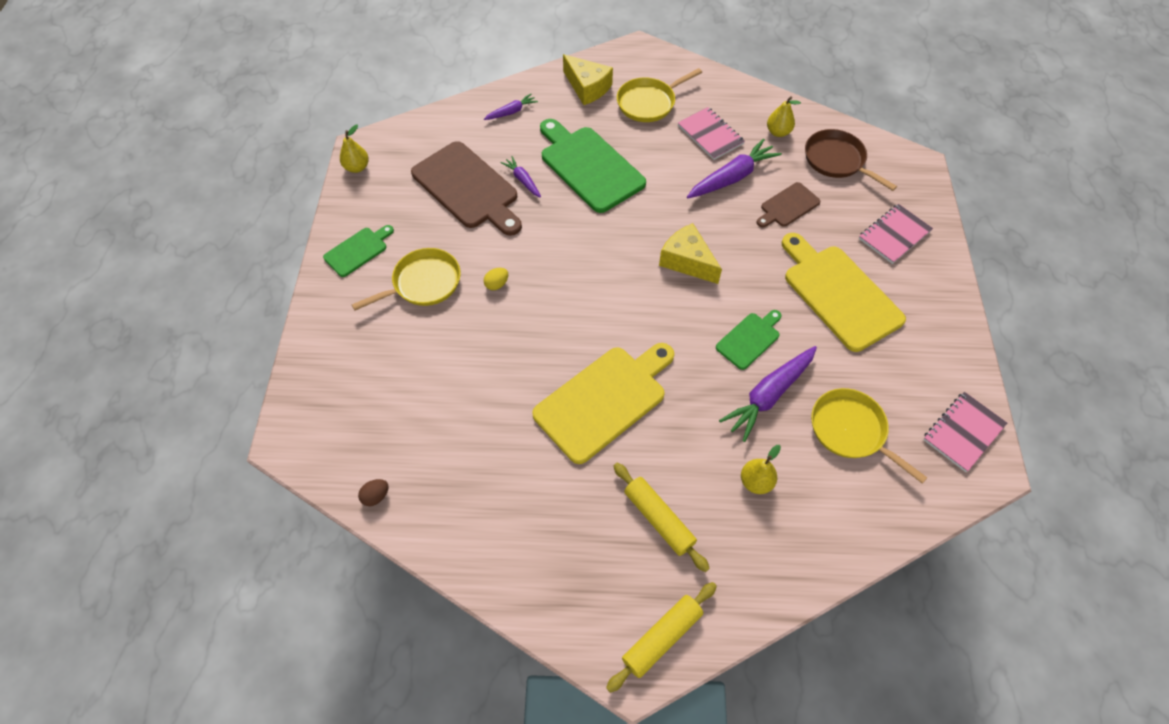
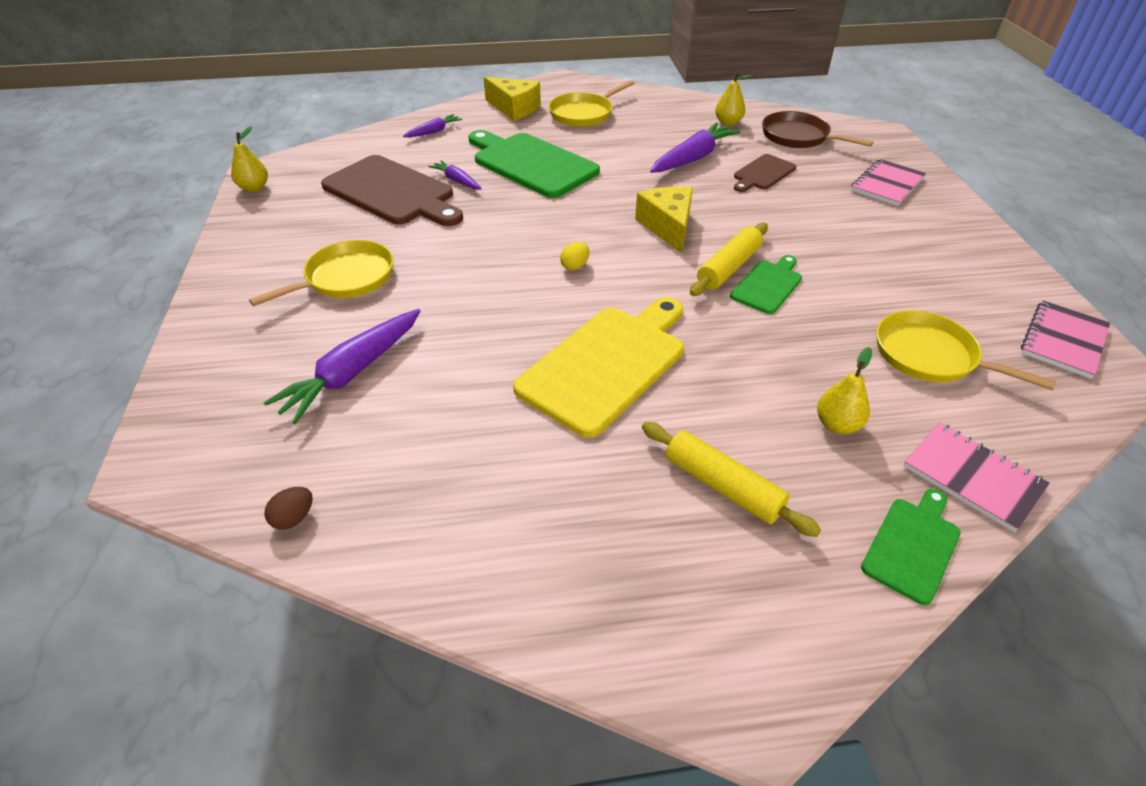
camera: 10 degrees left, 15 degrees down
green cutting board [323,225,394,277] -> green cutting board moved to [861,489,961,605]
yellow egg [484,268,508,290] -> yellow egg moved to [560,242,590,270]
yellow rolling pin [606,582,717,693] -> yellow rolling pin moved to [690,223,768,296]
yellow cheese [659,223,722,284] -> yellow cheese turned 45 degrees clockwise [635,186,693,253]
pink notebook [678,107,745,160] -> pink notebook moved to [904,422,1050,533]
purple carrot [719,346,817,442] -> purple carrot moved to [263,309,420,424]
yellow cutting board [781,233,906,352] -> none

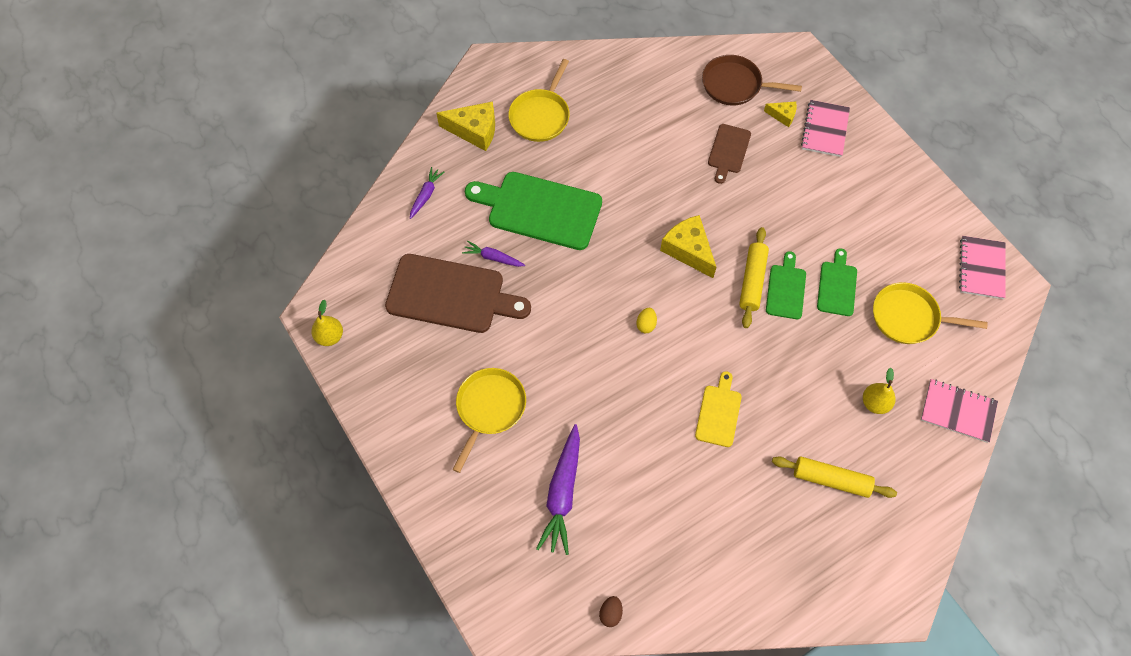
camera: 25 degrees left, 20 degrees up
yellow cutting board [513,297,684,438] -> yellow cutting board [695,371,742,447], size x0.52
purple carrot [650,122,741,173] -> none
yellow pear [715,72,751,126] -> none
green cutting board [861,489,961,605] -> green cutting board moved to [817,248,857,316]
none -> yellow cheese [764,101,797,127]

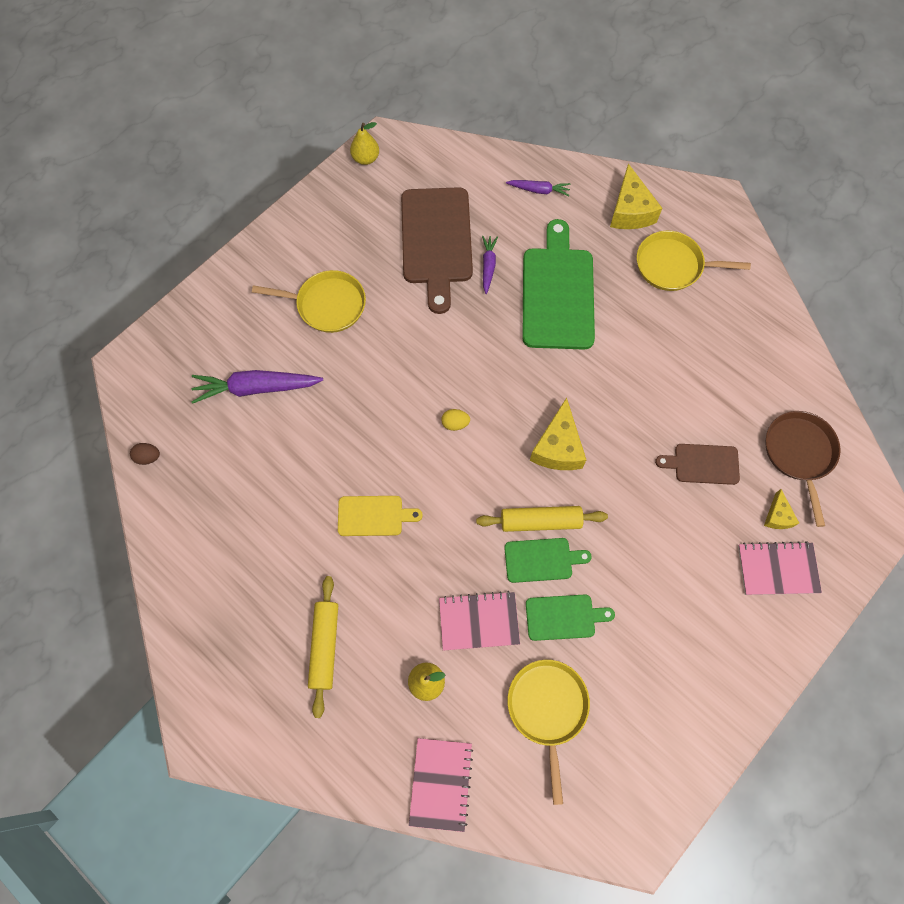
camera: 75 degrees right, 5 degrees up
yellow cheese [660,215,717,278] -> yellow cheese turned 150 degrees clockwise [530,397,586,470]
pink notebook [959,236,1006,299] -> pink notebook moved to [439,591,520,651]

